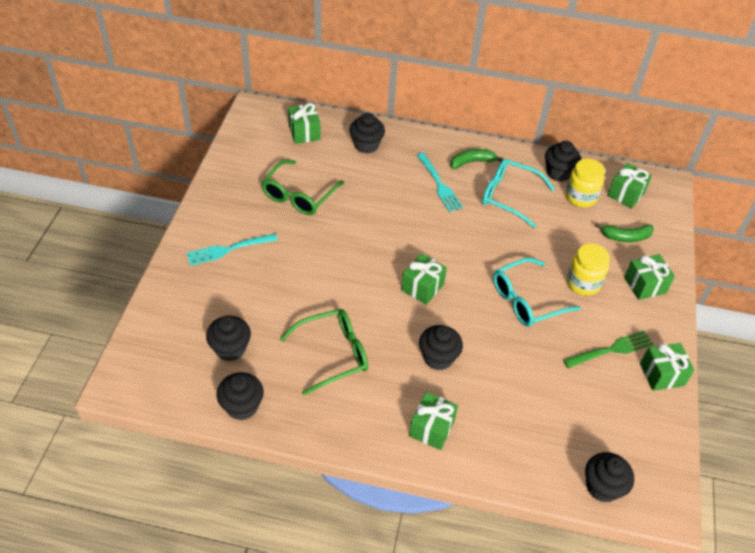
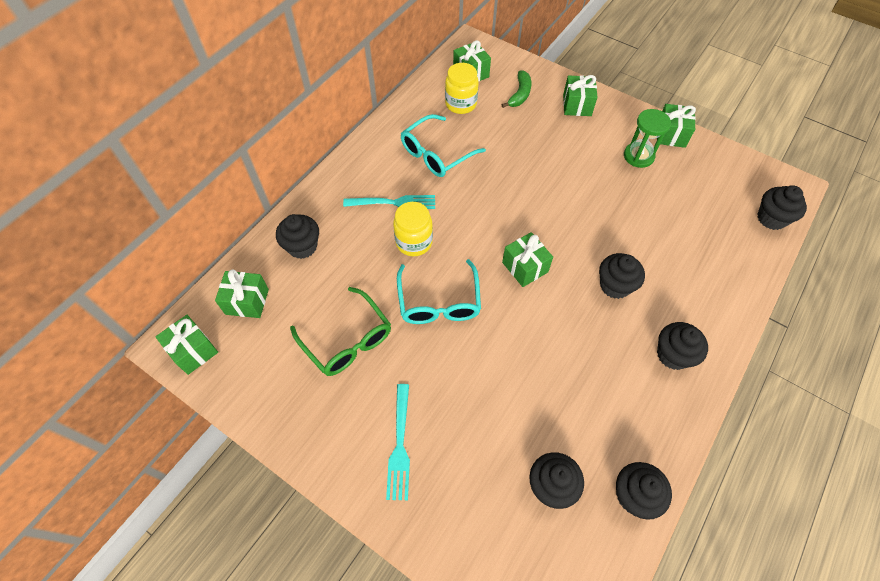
camera: 65 degrees left, 10 degrees up
green glasses [280,309,368,395] -> none
green gift [409,392,458,450] -> green gift moved to [155,315,218,375]
green banana [450,149,503,169] -> none
turquoise glasses [493,258,580,327] -> turquoise glasses moved to [397,259,481,324]
black cupcake [545,141,581,182] -> black cupcake moved to [657,322,708,370]
green fork [563,331,653,368] -> green hourglass [624,109,671,168]
yellow jar [566,243,610,296] -> yellow jar moved to [393,202,433,256]

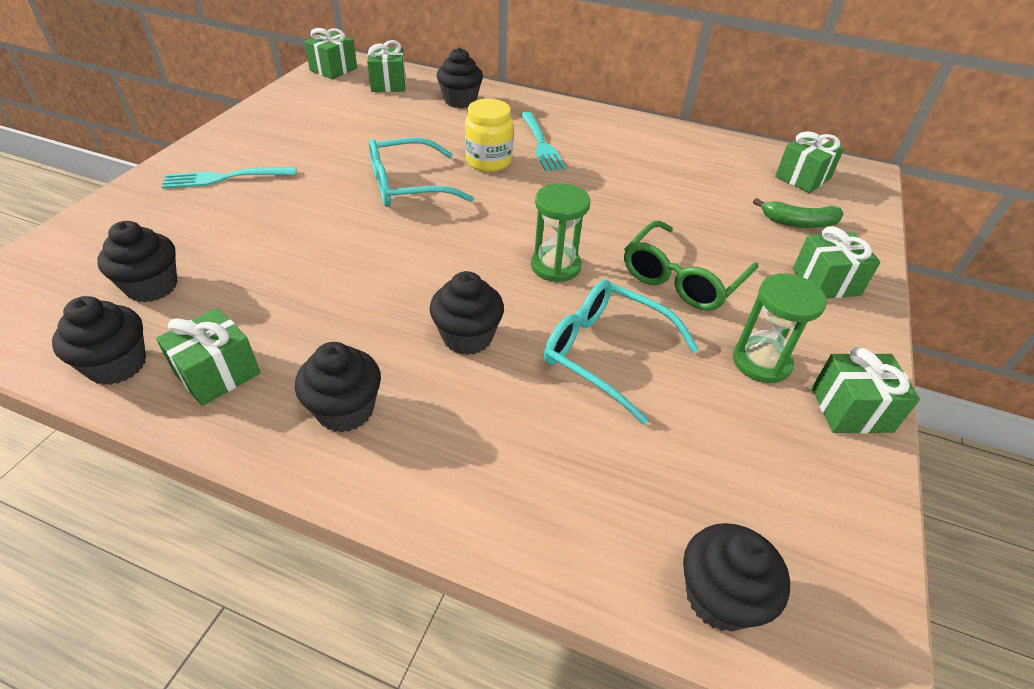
camera: 75 degrees right, 15 degrees down
green glasses [290,287,391,376] -> green glasses moved to [624,220,759,311]
turquoise glasses [401,114,486,177] -> turquoise glasses moved to [544,280,699,425]
yellow jar [445,63,479,114] -> none
green gift [502,232,553,287] -> green gift moved to [156,308,261,406]
none -> green hourglass [531,183,591,282]

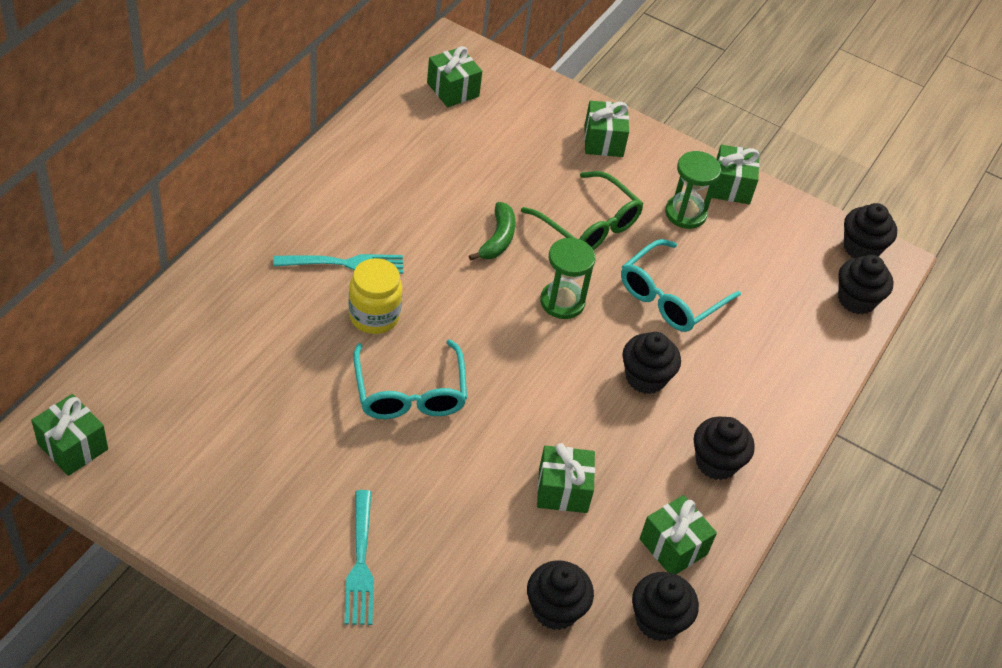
camera: 85 degrees left, 5 degrees up
green gift [367,40,406,92] -> green gift moved to [537,443,595,513]
black cupcake [437,48,483,108] -> black cupcake moved to [844,203,897,258]
green banana [753,198,844,228] -> green banana moved to [469,202,515,261]

